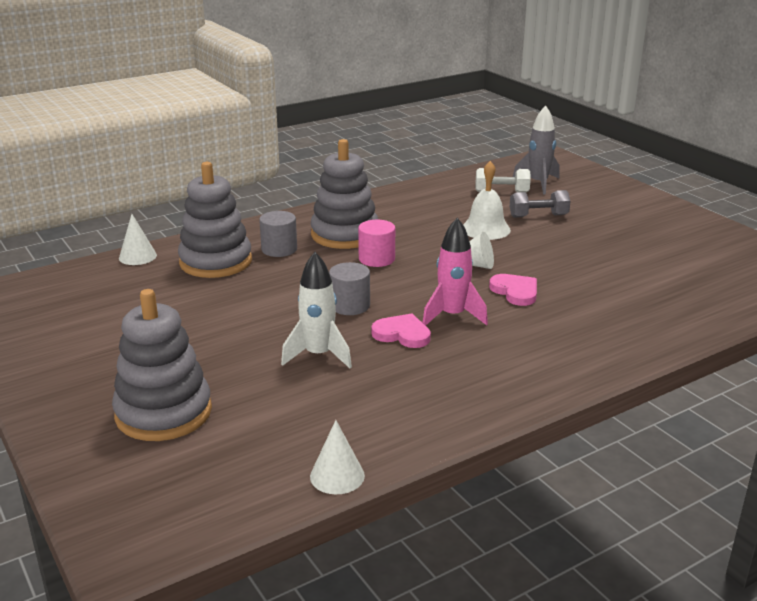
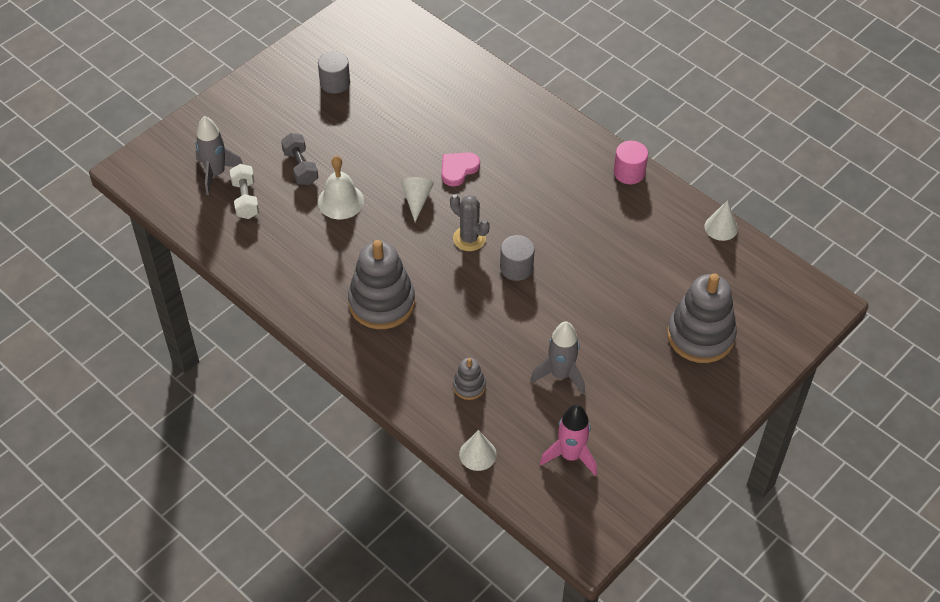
camera: 105 degrees left, 25 degrees up
grey stacking toy [178,162,252,278] -> grey stacking toy [453,358,486,400], size x0.48
grey cylinder [259,211,297,257] -> grey cylinder moved to [318,51,350,94]
white rocket [281,252,352,368] -> none
pink cylinder [358,220,395,267] -> pink cylinder moved to [614,141,648,184]
pink heart [371,313,431,348] -> none
pink rocket [422,218,488,326] -> pink rocket moved to [540,404,597,476]
none -> grey cactus [450,194,490,251]
none -> grey rocket [530,322,585,394]

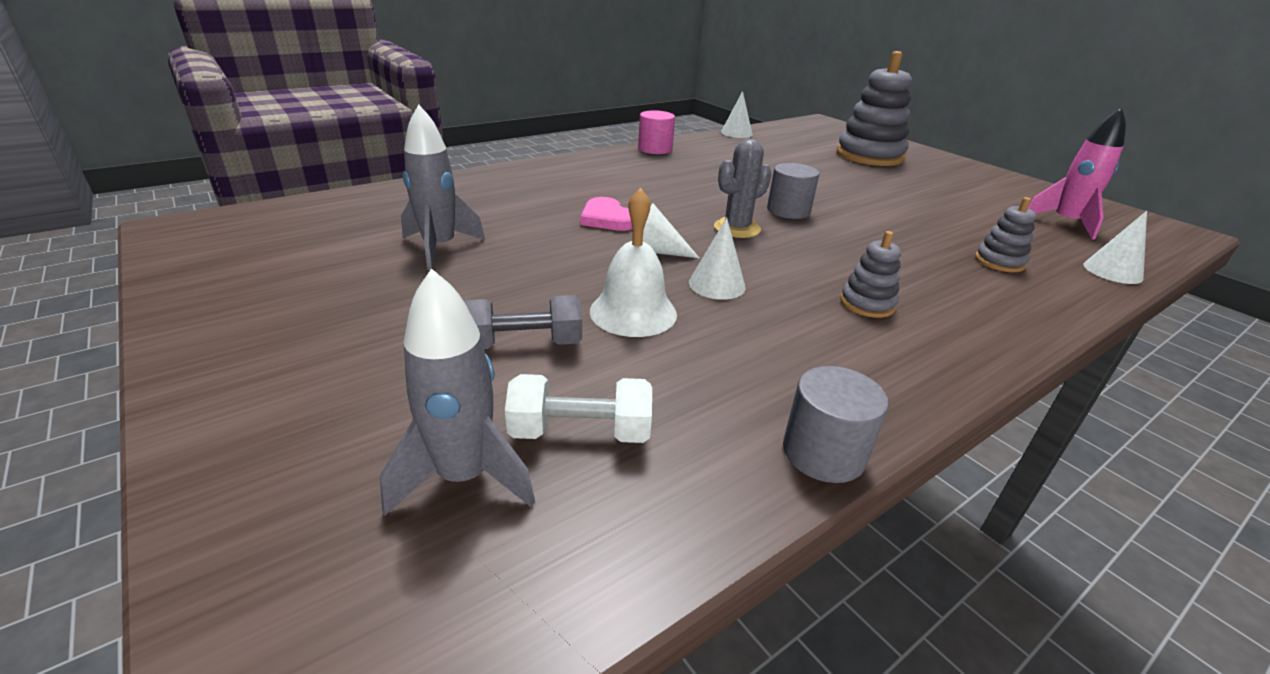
camera: 80 degrees left, 20 degrees down
grey cylinder [318,51,350,94] -> grey cylinder moved to [783,366,889,483]
grey stacking toy [348,240,415,329] -> grey stacking toy [840,231,901,318], size x0.48
grey rocket [530,322,585,394] -> grey rocket moved to [401,105,485,270]
none -> white cone [689,217,746,300]

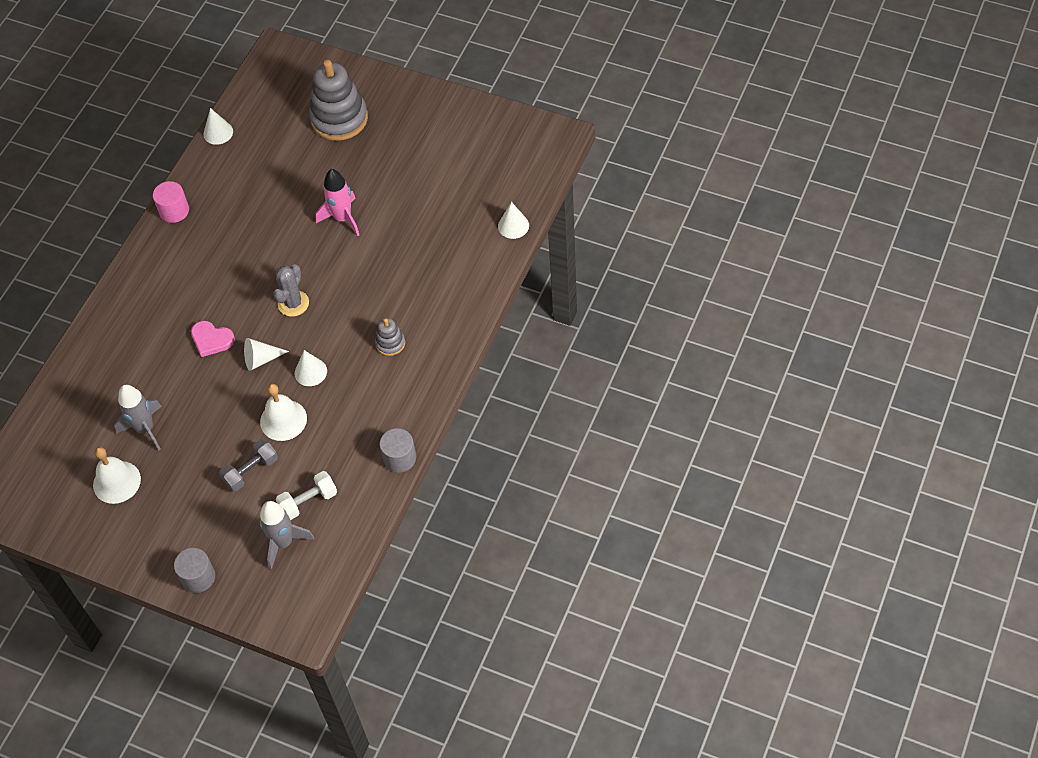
camera: 25 degrees left, 25 degrees up
grey cylinder [767,163,819,219] -> grey cylinder moved to [174,548,215,593]
grey stacking toy [975,197,1036,272] -> none
pink rocket [1028,107,1126,240] -> pink rocket moved to [316,169,359,236]
none -> white bell [93,447,141,504]

